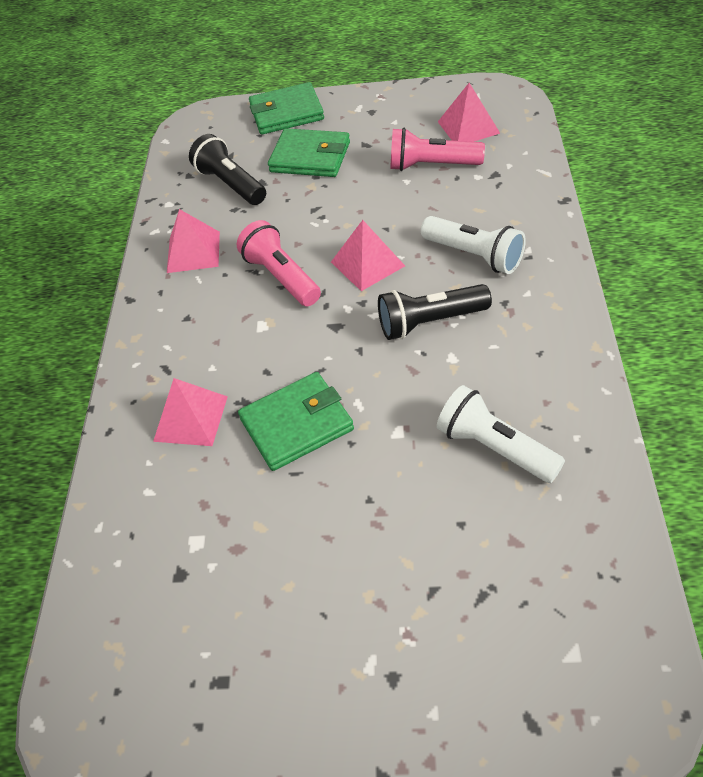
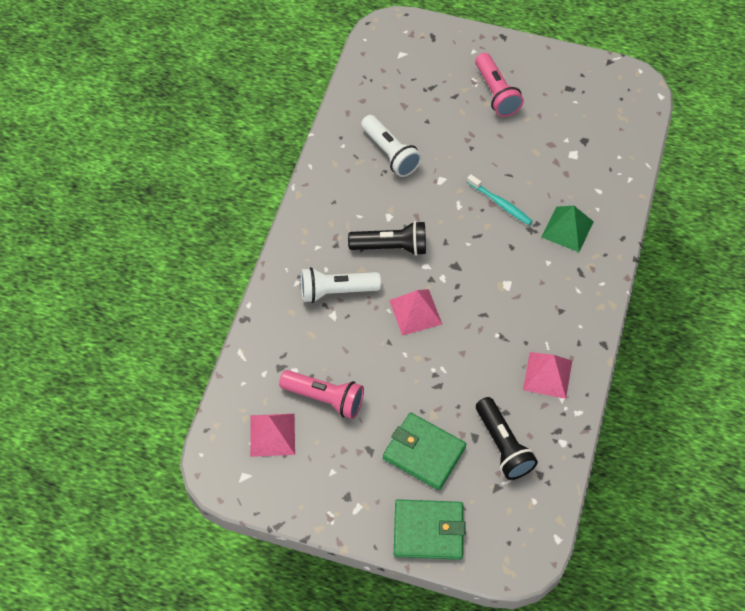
camera: 170 degrees left, 10 degrees up
pink pyramid [153,378,228,446] -> green pyramid [541,206,594,252]
pink flashlight [237,220,321,306] -> pink flashlight moved to [475,53,524,117]
green wallet [238,372,354,471] -> turquoise toothbrush [467,174,533,225]
white flashlight [421,216,526,274] -> white flashlight turned 60 degrees counterclockwise [301,267,381,303]

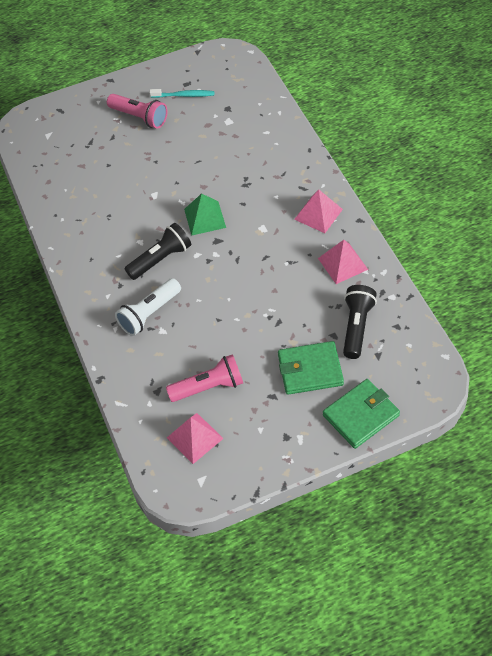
camera: 35 degrees left, 5 degrees down
white flashlight [361,115,422,177] -> none
pink pyramid [389,289,442,336] -> pink pyramid moved to [294,189,343,233]
turquoise toothbrush [467,174,533,225] -> turquoise toothbrush moved to [150,89,214,98]
black flashlight [476,397,538,480] -> black flashlight turned 105 degrees counterclockwise [343,285,377,359]
green pyramid [541,206,594,252] -> green pyramid moved to [184,194,226,236]

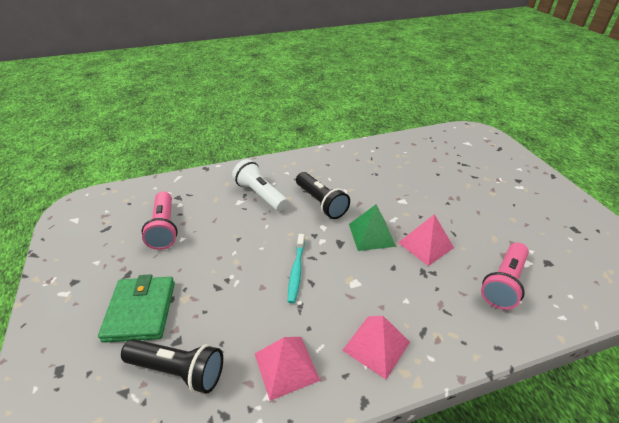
camera: 90 degrees right, 15 degrees down
pink flashlight [107,94,168,129] -> pink flashlight moved to [481,243,529,310]
turquoise toothbrush [150,89,214,98] -> turquoise toothbrush moved to [288,234,305,304]
pink pyramid [167,413,224,464] -> pink pyramid moved to [398,214,454,266]
green wallet [323,379,400,449] -> none

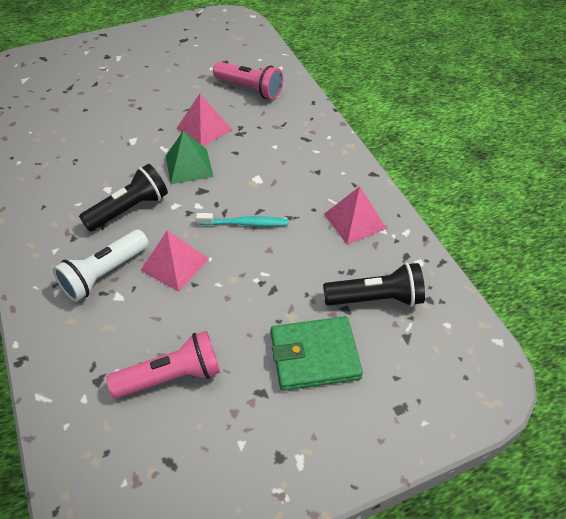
camera: 95 degrees left, 10 degrees up
black flashlight [121,339,223,394] -> black flashlight turned 75 degrees clockwise [323,263,425,306]
pink pyramid [342,316,410,379] -> pink pyramid moved to [140,230,209,292]

